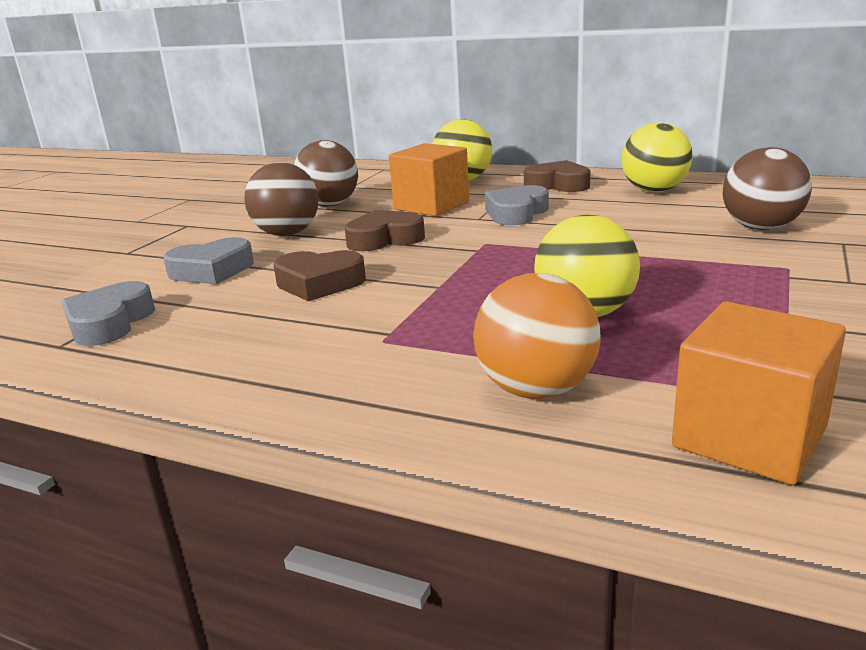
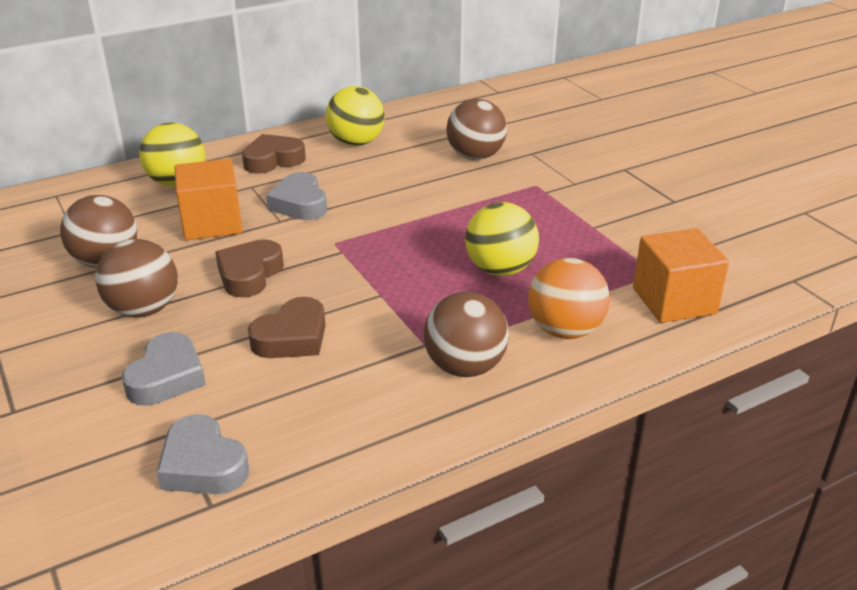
camera: 55 degrees left, 10 degrees up
none -> brown ball [424,292,509,377]

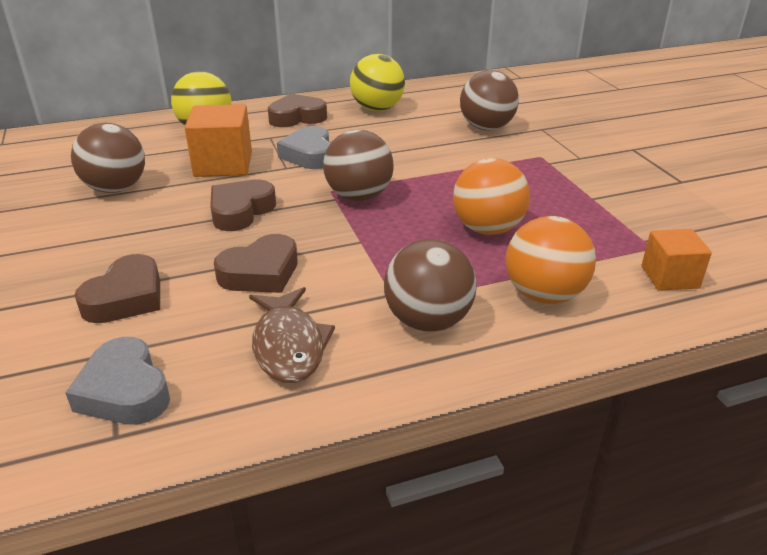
camera: 10 degrees right, 0 degrees up
brown ball [95,239,178,318] -> brown ball moved to [323,130,394,201]
grey heart [122,332,206,406] -> brown heart [74,254,160,323]
yellow ball [465,202,539,276] -> orange ball [453,158,530,235]
orange cube [633,228,729,323] -> orange cube [642,229,712,291], size x0.64
none -> brown fish [249,287,335,383]

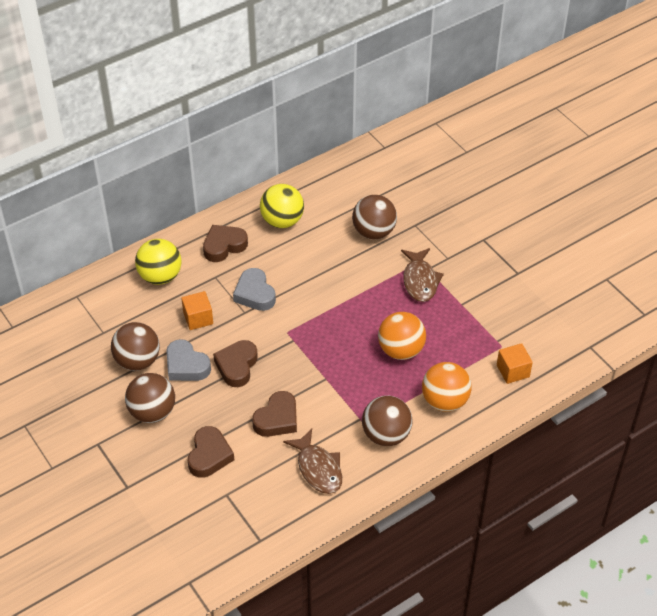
camera: 15 degrees left, 15 degrees up
grey heart [65,337,170,425] -> grey heart moved to [166,339,211,381]
orange cube [185,104,252,177] -> orange cube [181,291,213,330], size x0.64
brown ball [323,130,394,201] -> brown ball moved to [125,373,175,423]
none -> brown fish [401,248,444,302]

